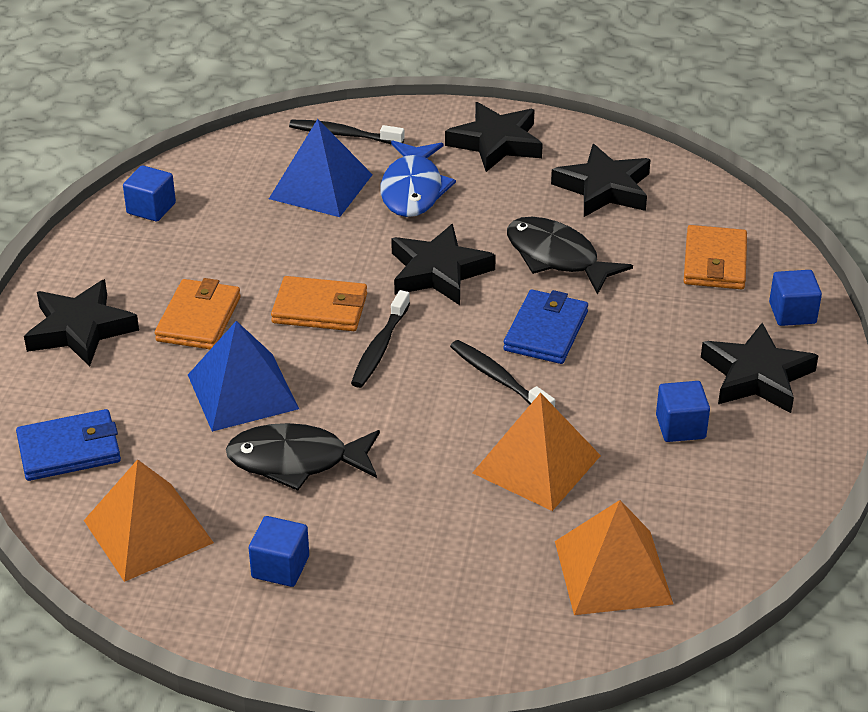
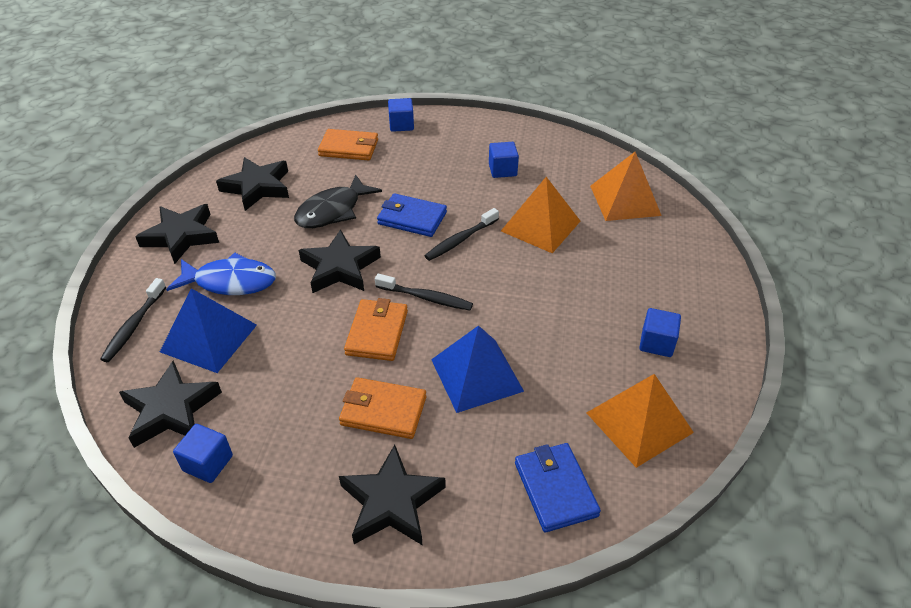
camera: 90 degrees left, 5 degrees up
black fish [226,423,380,491] -> none
black star [701,323,818,413] -> black star moved to [119,360,222,448]

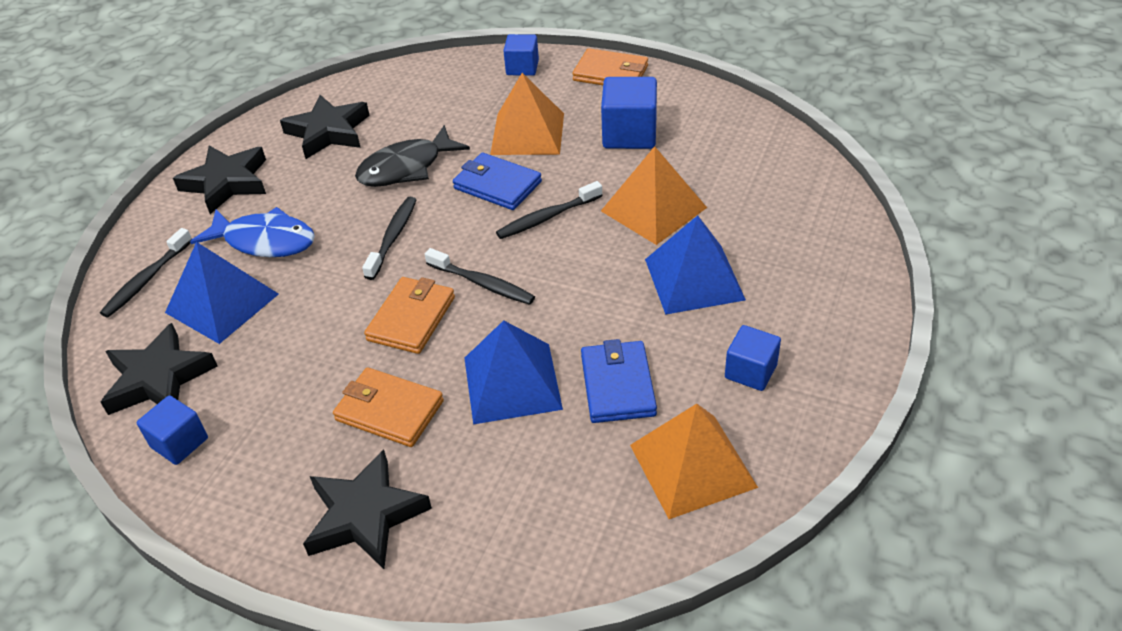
camera: 15 degrees right, 0 degrees up
black star [299,229,381,293] -> black toothbrush [362,197,417,280]
orange wallet [318,129,378,161] -> orange wallet moved to [572,48,648,85]
blue cube [489,142,519,178] -> blue cube [601,77,657,149], size x1.59
blue wallet [515,443,601,533] -> blue wallet moved to [581,339,657,423]
orange pyramid [590,152,662,221] -> orange pyramid moved to [490,73,564,155]
none -> blue pyramid [645,216,746,315]

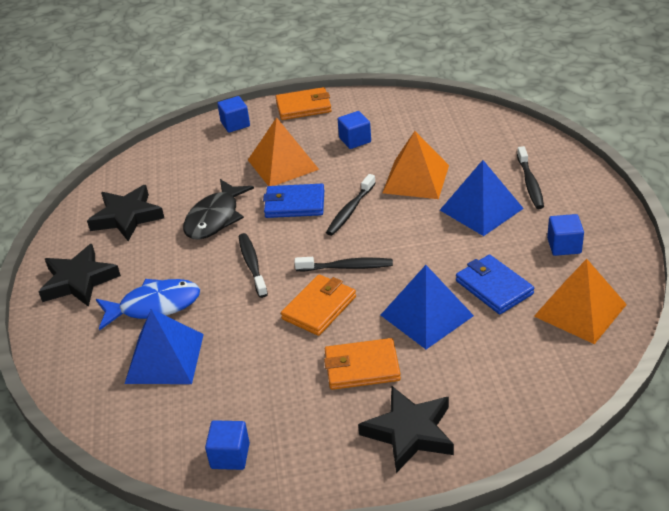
camera: 30 degrees left, 5 degrees down
black toothbrush [100,228,192,318] -> black toothbrush moved to [517,146,544,209]
black star [100,323,217,415] -> none
orange wallet [364,277,455,354] -> orange wallet turned 45 degrees clockwise [281,274,356,336]
blue cube [601,77,657,149] -> blue cube [338,111,371,149], size x0.63

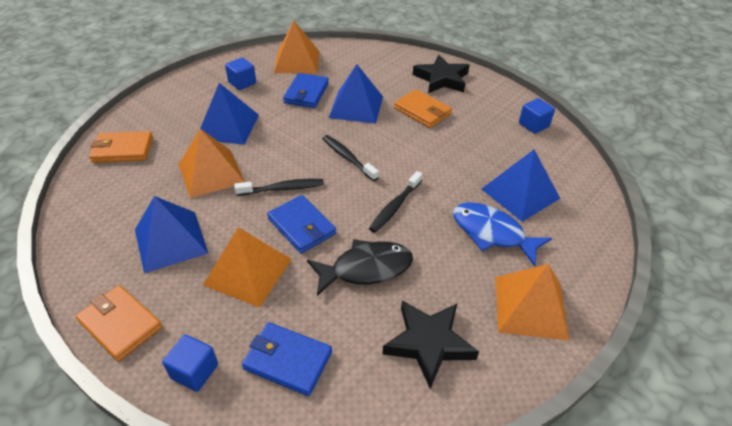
camera: 135 degrees left, 5 degrees up
black star [39,244,121,307] -> orange pyramid [495,264,569,341]
orange wallet [281,274,356,336] -> orange wallet moved to [89,131,153,163]
blue cube [338,111,371,149] -> blue pyramid [135,196,208,273]
black toothbrush [517,146,544,209] -> none
none -> blue wallet [242,322,332,396]

